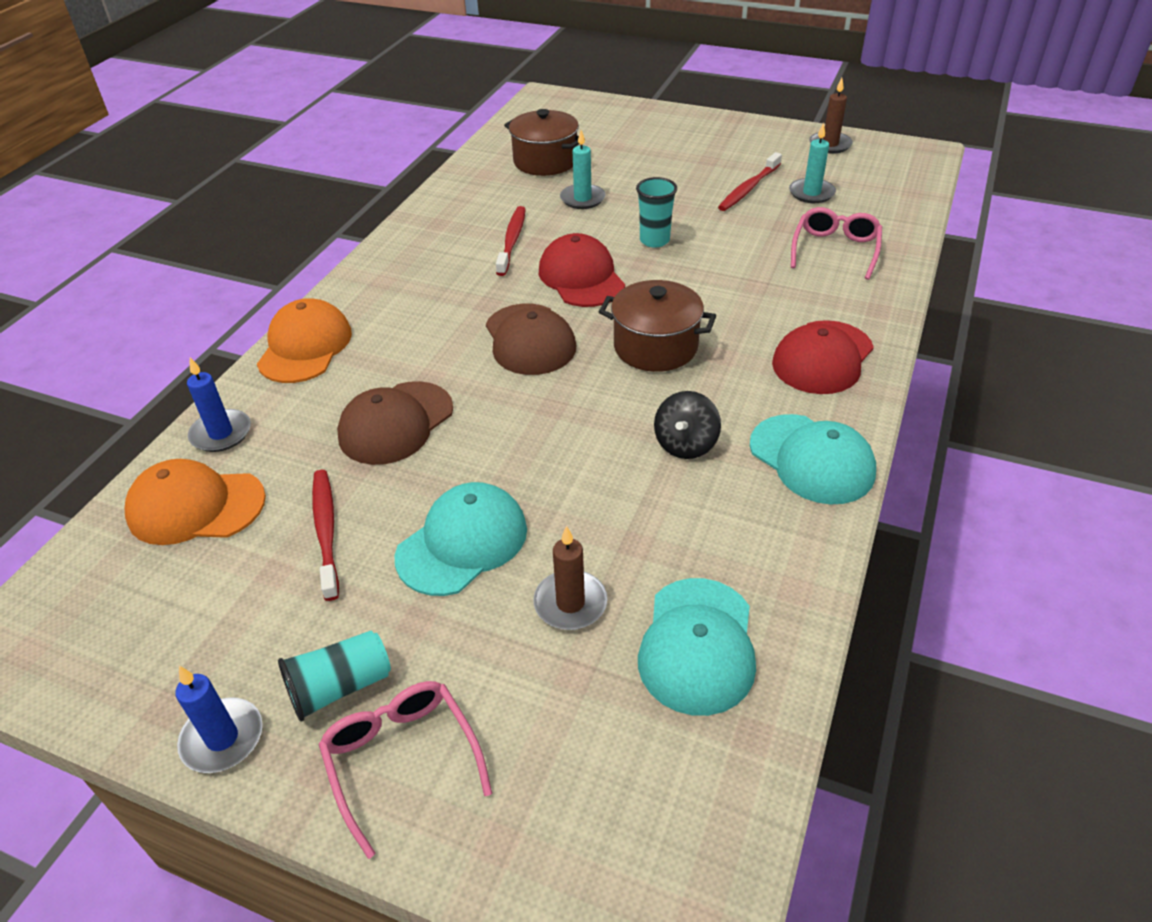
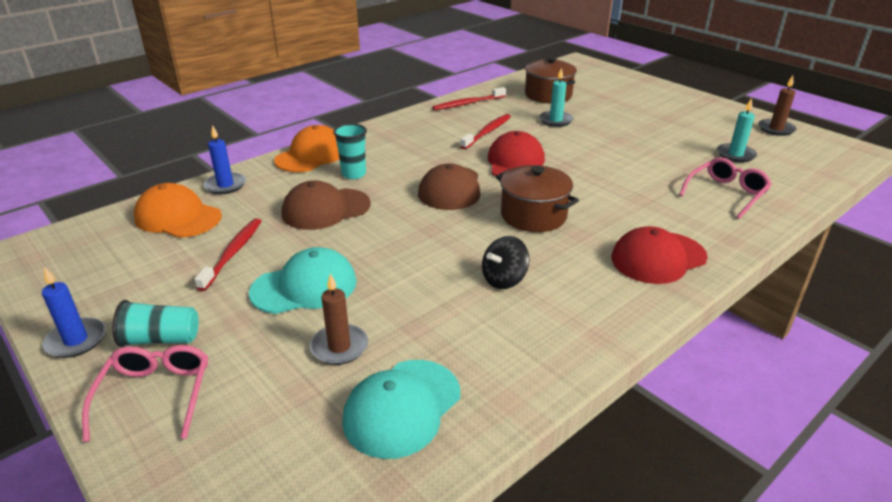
camera: 25 degrees right, 10 degrees down
turquoise cup [636,177,677,248] -> turquoise cup moved to [333,124,367,179]
red toothbrush [718,152,782,211] -> red toothbrush moved to [432,87,506,110]
turquoise cap [750,414,876,505] -> none

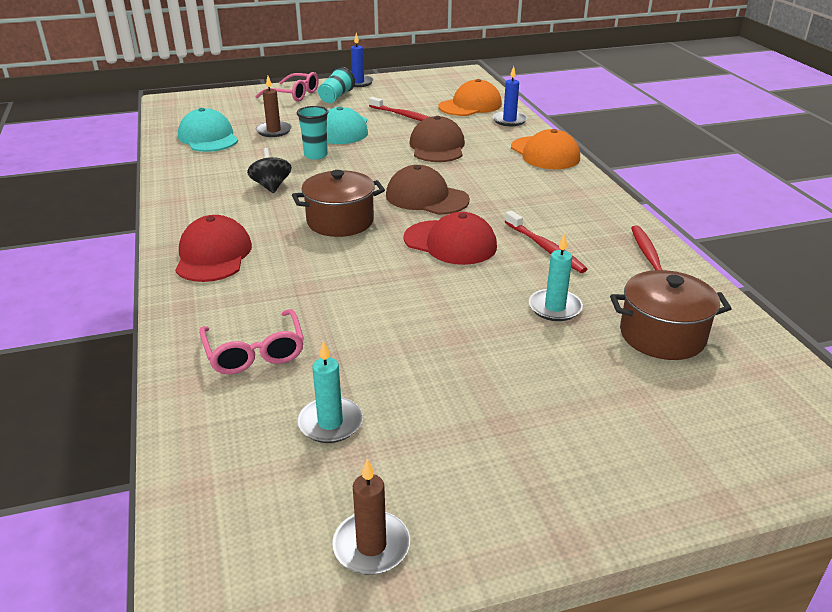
camera: 115 degrees right, 0 degrees up
turquoise cup [333,124,367,179] -> turquoise cup moved to [297,106,328,160]

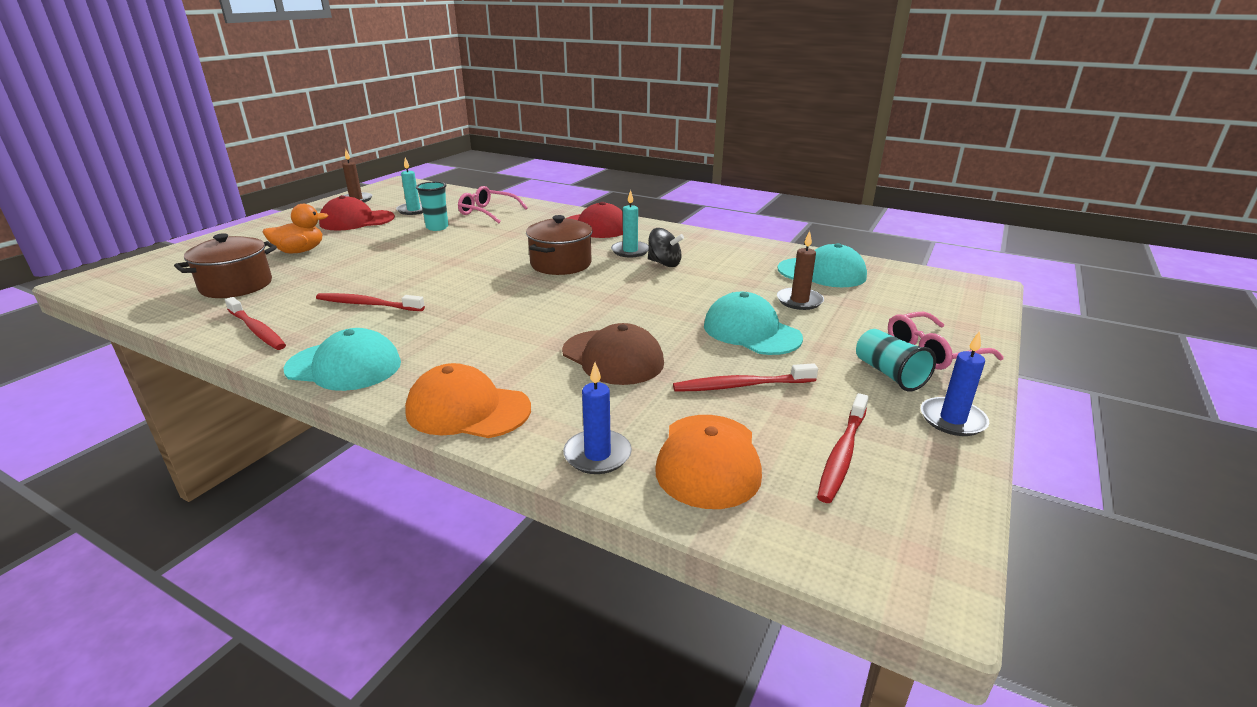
camera: 135 degrees right, 5 degrees down
turquoise cup [297,106,328,160] -> turquoise cup moved to [416,182,448,231]
brown cap [386,165,470,215] -> none
red cap [403,212,497,265] -> red cap moved to [319,195,395,231]
turquoise candle [529,233,583,321] -> turquoise candle moved to [611,190,649,257]
none -> orange duck [263,204,328,253]
none -> turquoise cap [283,328,401,391]
none -> red toothbrush [817,393,869,503]

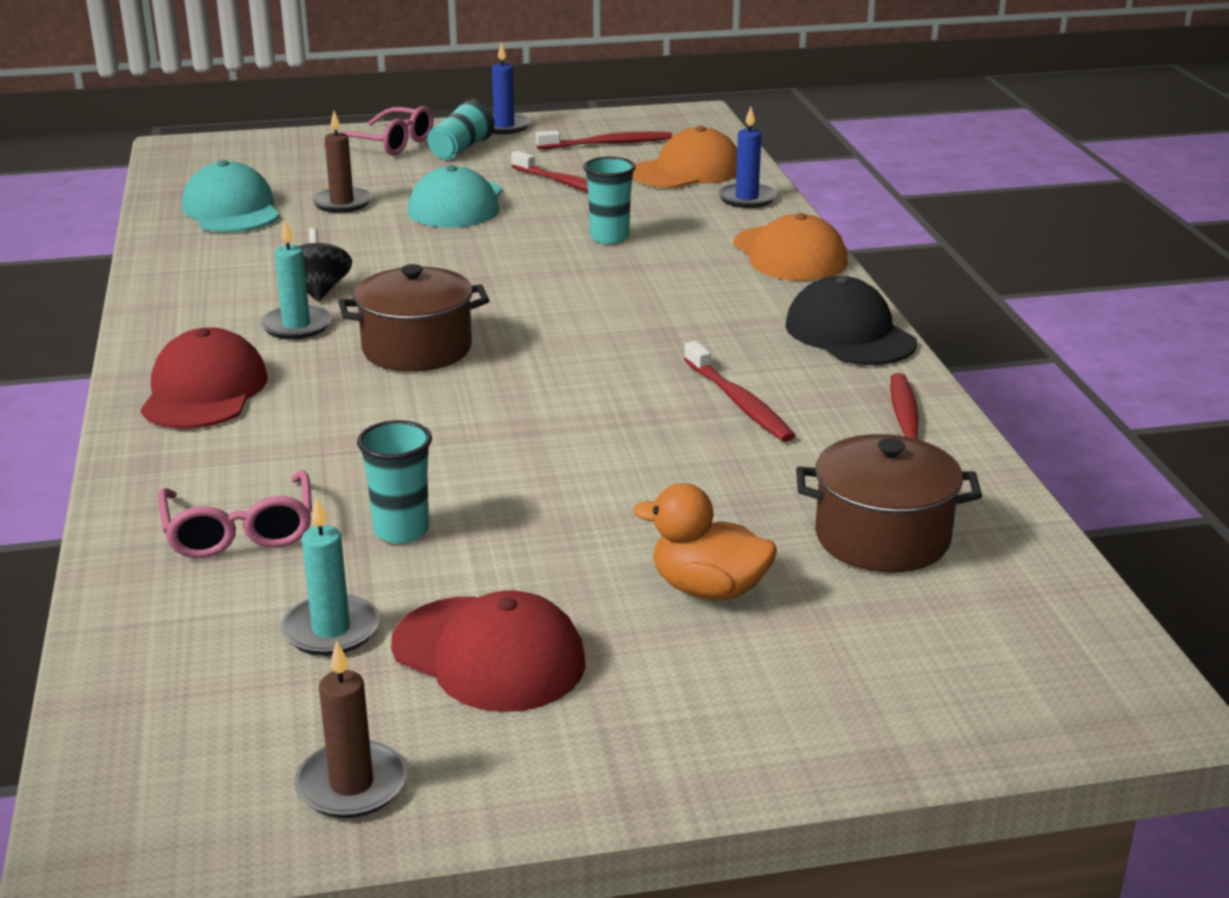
camera: 130 degrees left, 0 degrees up
turquoise cap [283,328,401,391] -> black cap [785,276,917,365]
brown cap [562,323,664,385] -> turquoise cup [583,157,636,244]

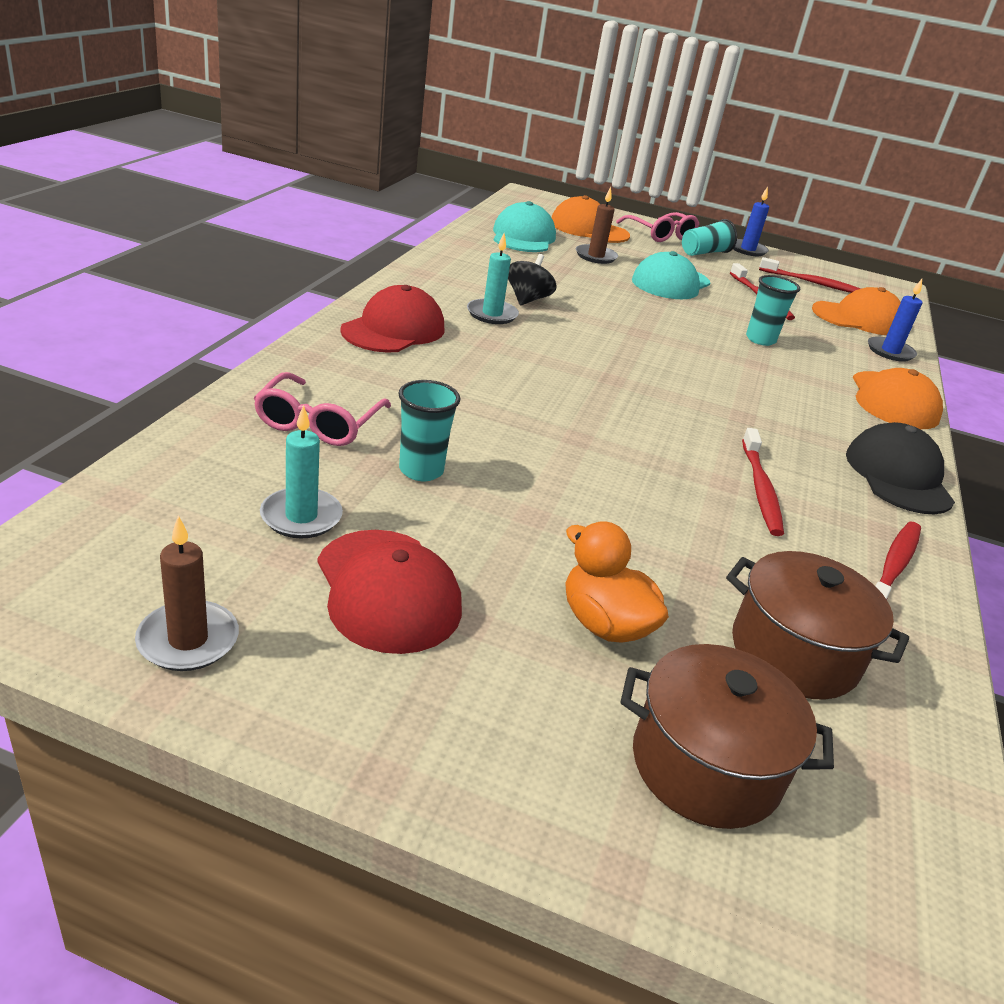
camera: 25 degrees right, 5 degrees up
brown pot [338,264,489,372] -> brown pot moved to [620,644,834,829]
none -> orange cap [552,195,630,243]

